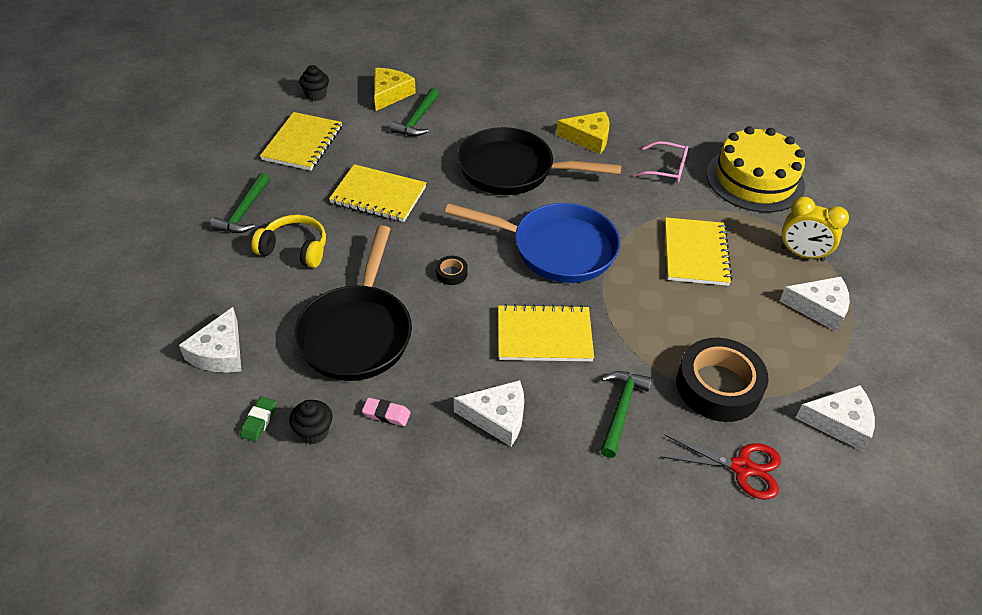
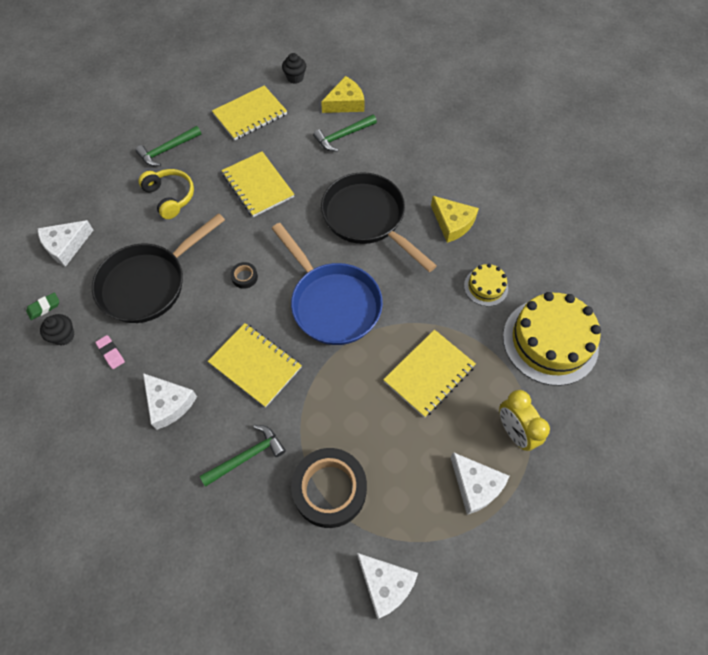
camera: 40 degrees right, 15 degrees up
pink glasses [633,141,688,183] -> yellow cake [464,264,508,306]
red scissors [661,435,781,499] -> none

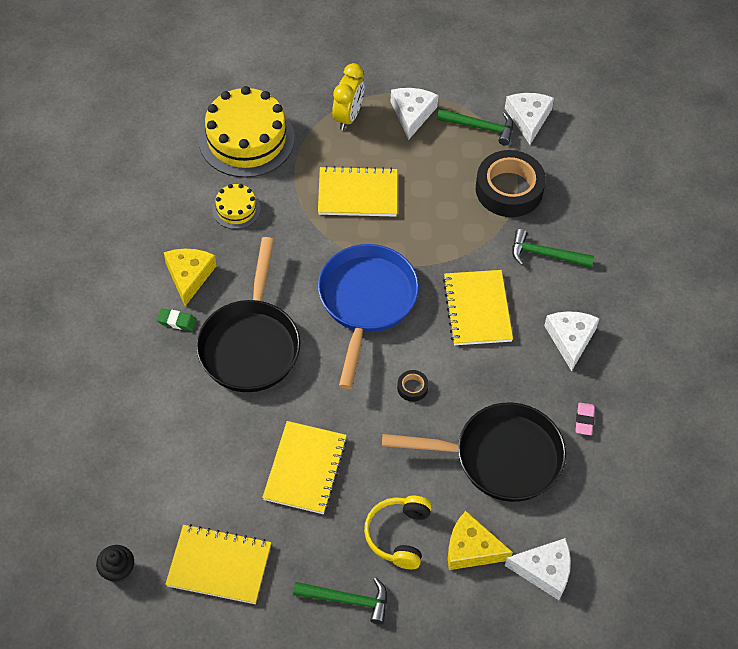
camera: 135 degrees left, 5 degrees down
green eraser [26,293,59,320] -> green eraser moved to [157,308,197,331]
black cupcake [40,314,75,345] -> none
green hammer [313,114,377,152] -> green hammer moved to [437,109,513,146]
yellow cheese [321,76,365,113] -> yellow cheese moved to [448,511,513,570]

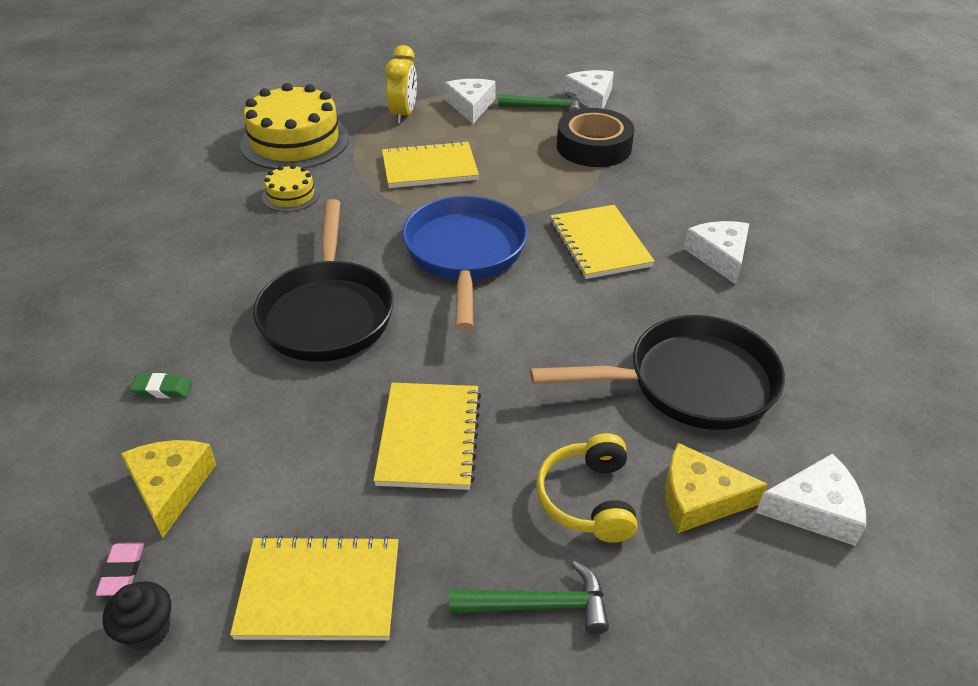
camera: 10 degrees left, 15 degrees down
green eraser [157,308,197,331] -> green eraser moved to [130,373,192,398]
yellow cheese [164,249,216,306] -> yellow cheese moved to [121,440,217,538]
black tape [397,370,429,402] -> none
green hammer [512,229,594,267] -> none
pink eraser [576,403,595,435] -> pink eraser moved to [95,542,144,596]

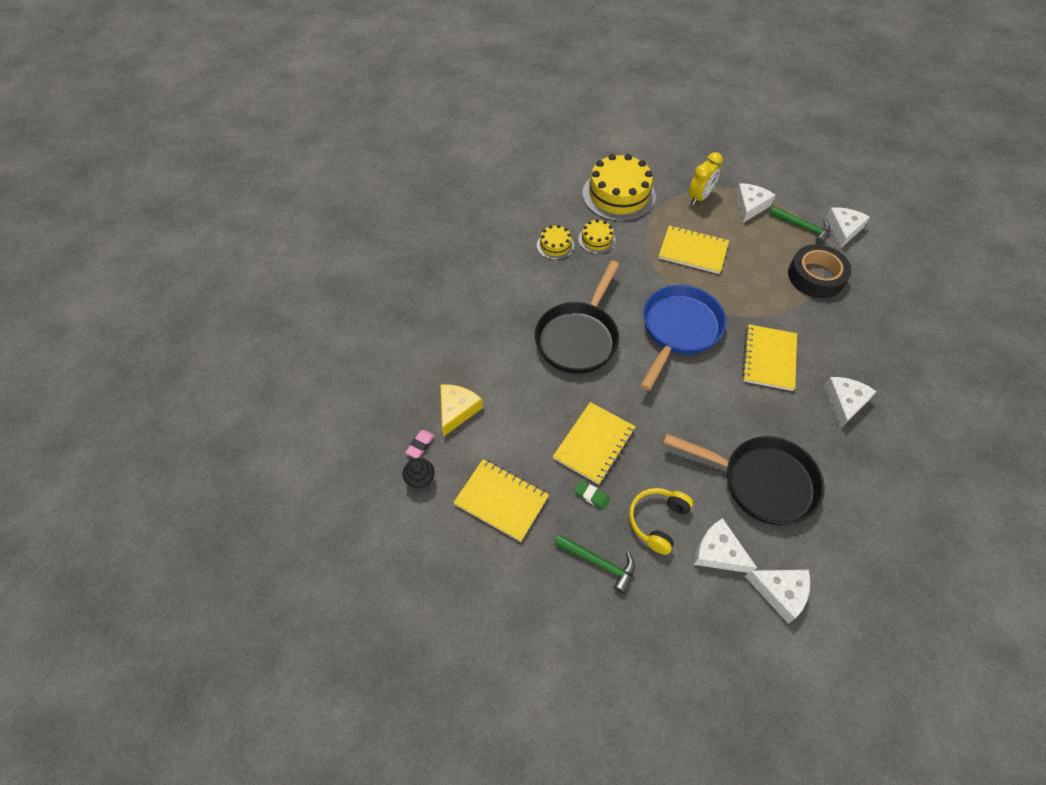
camera: 30 degrees right, 15 degrees up
green eraser [130,373,192,398] -> green eraser moved to [574,480,610,510]
yellow cheese [665,443,768,533] -> white cheese [694,518,757,573]
none -> yellow cake [537,225,574,260]

